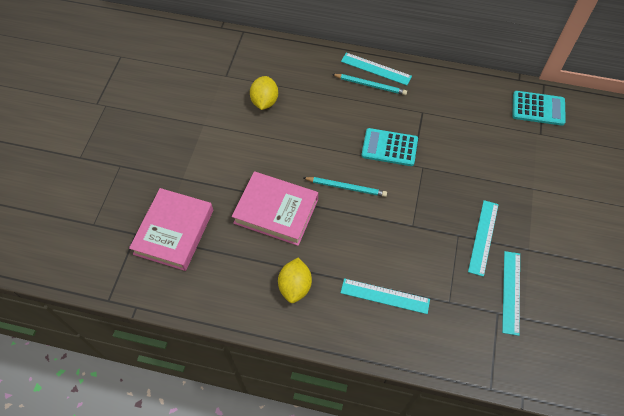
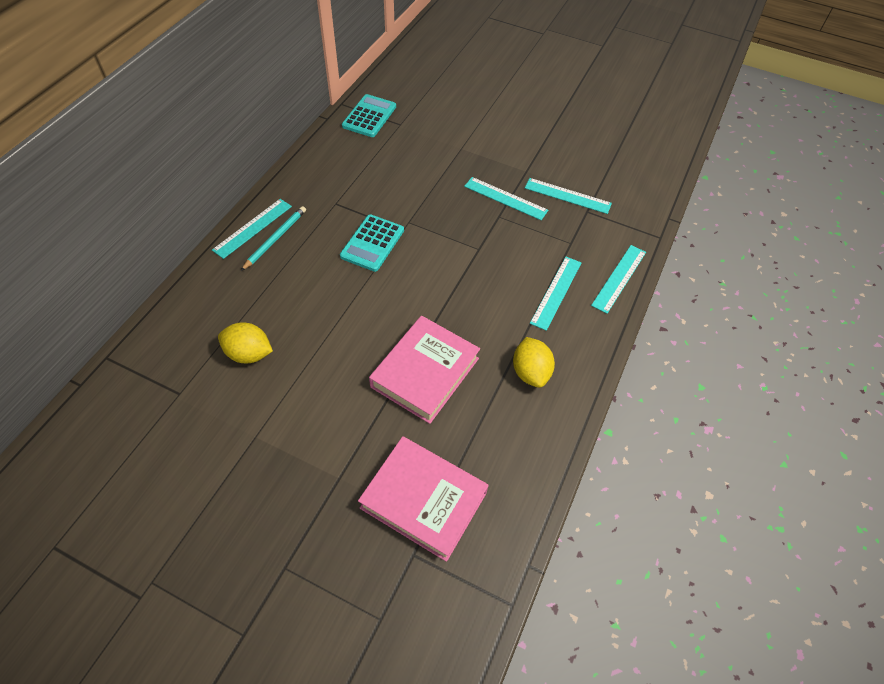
camera: 80 degrees left, 5 degrees down
yellow lemon [278,257,312,303] -> yellow lemon turned 60 degrees clockwise [513,337,555,388]
turquoise pencil [303,177,387,197] -> none
none -> turquoise ruler [591,245,646,314]

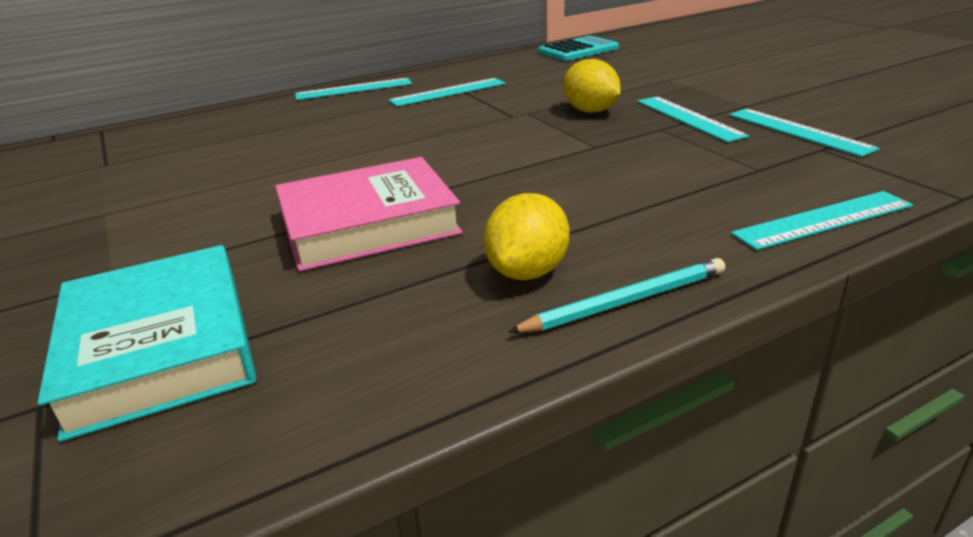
camera: 40 degrees right, 25 degrees down
yellow lemon [218,322,273,363] -> yellow lemon moved to [563,59,621,113]
turquoise pencil [241,206,306,271] -> turquoise pencil moved to [508,258,725,333]
turquoise calculator [340,214,404,272] -> none
pink book [358,436,489,562] -> turquoise book [38,245,256,442]
turquoise ruler [530,257,581,331] -> turquoise ruler moved to [388,78,506,107]

